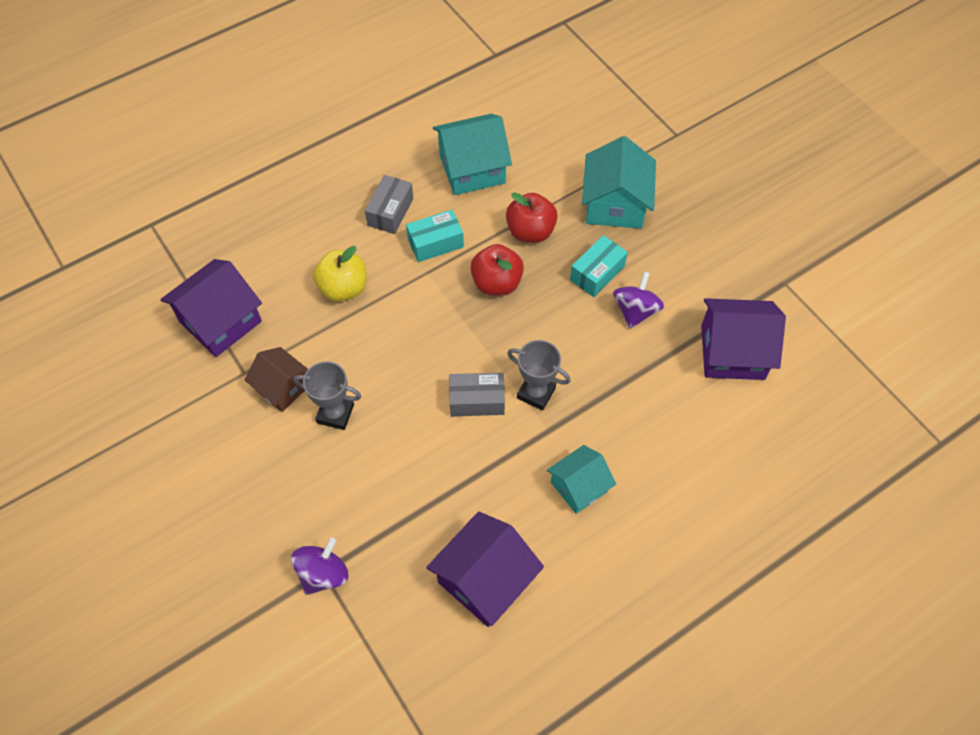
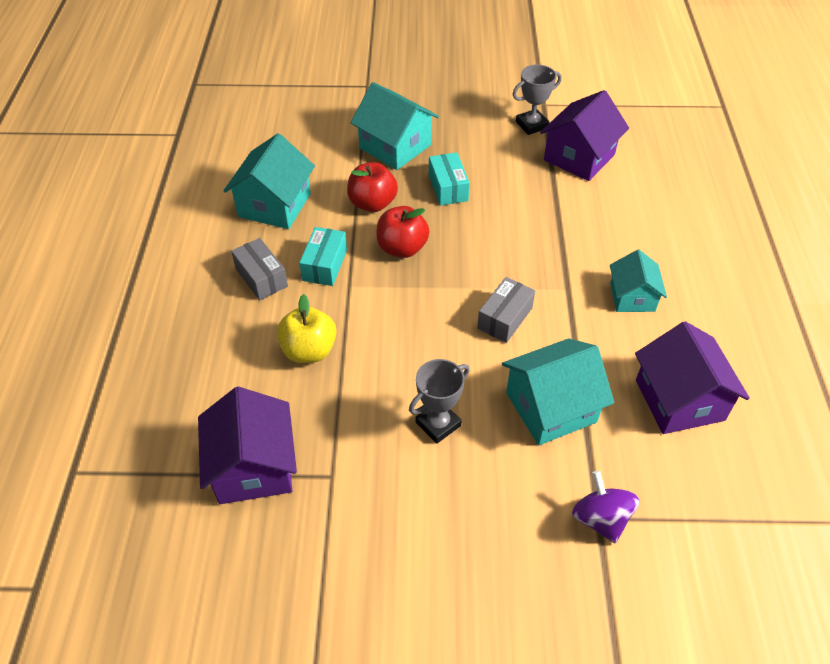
camera: 55 degrees left, 10 degrees down
brown house [245,347,308,412] -> none
grey trophy [507,340,571,411] -> grey trophy moved to [513,65,562,135]
purple spinning top [613,272,664,329] -> none
none -> turquoise house [502,338,614,445]

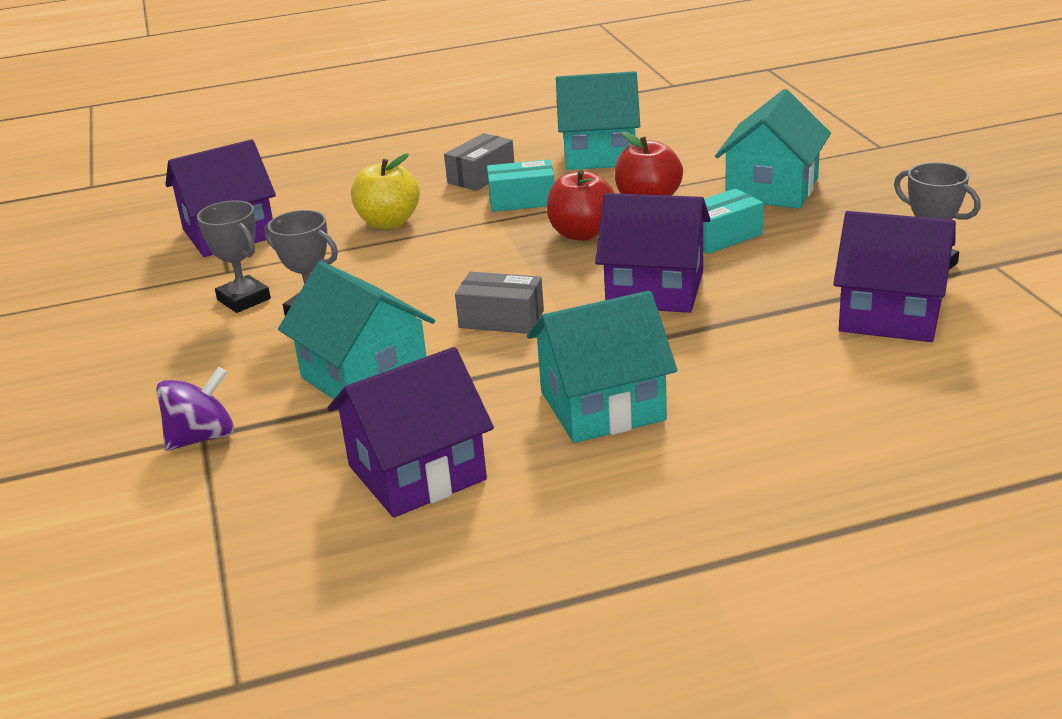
camera: 75 degrees right, 20 degrees down
turquoise house [610,250,667,312] -> turquoise house [527,291,677,443], size x1.57
none -> grey trophy [197,200,271,313]
none -> purple house [595,193,711,313]

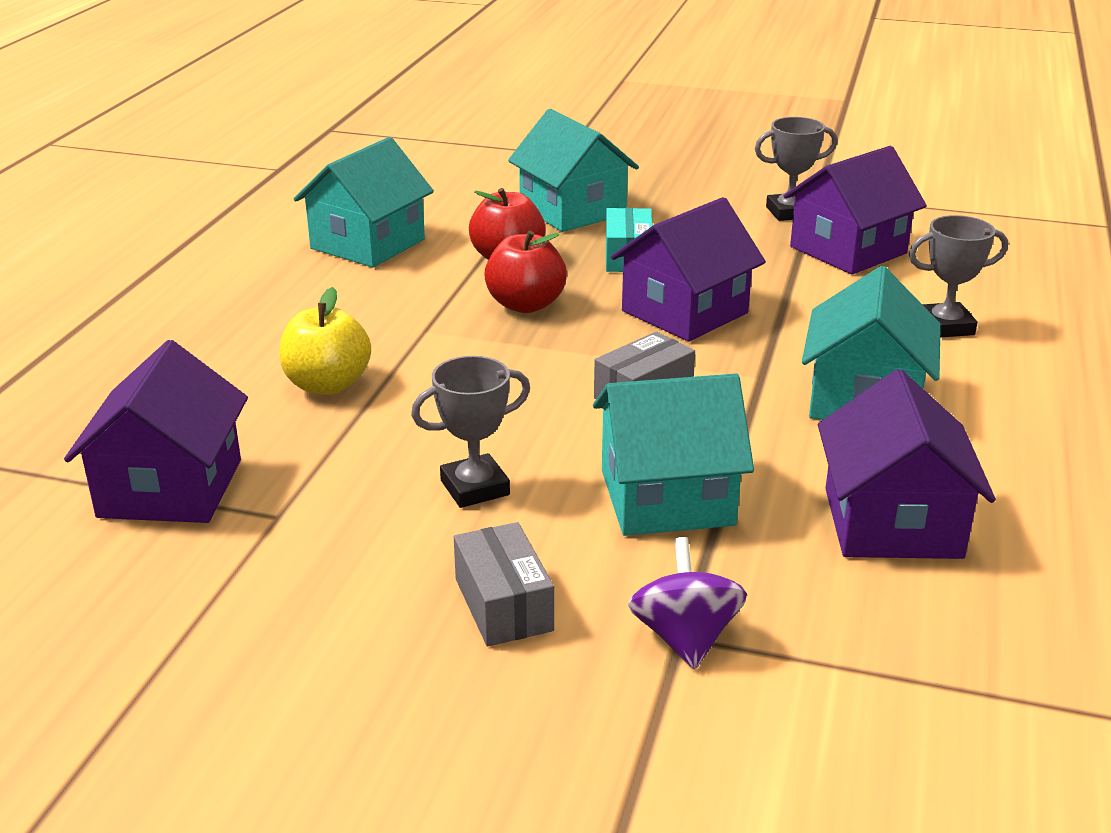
camera: 60 degrees left, 0 degrees up
grey trophy [197,200,271,313] -> grey trophy moved to [909,215,1008,338]
grey box [444,133,514,191] -> grey box moved to [454,522,554,646]
turquoise box [487,159,555,212] -> none

